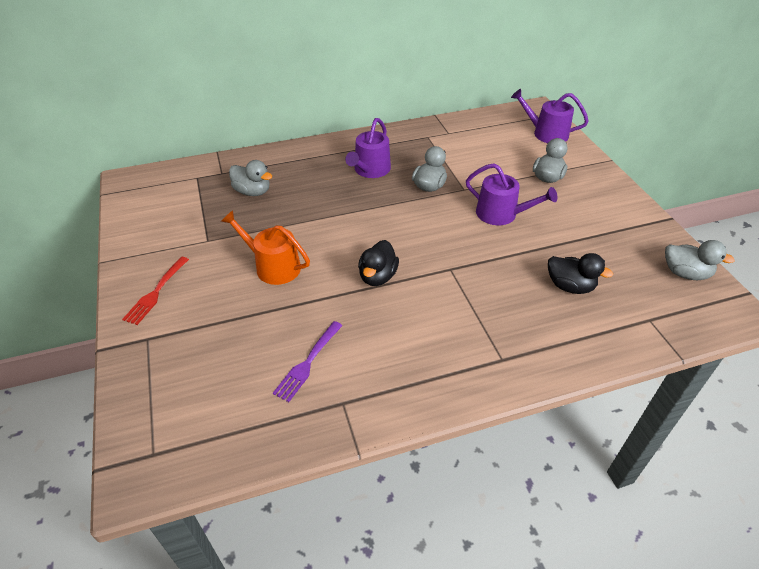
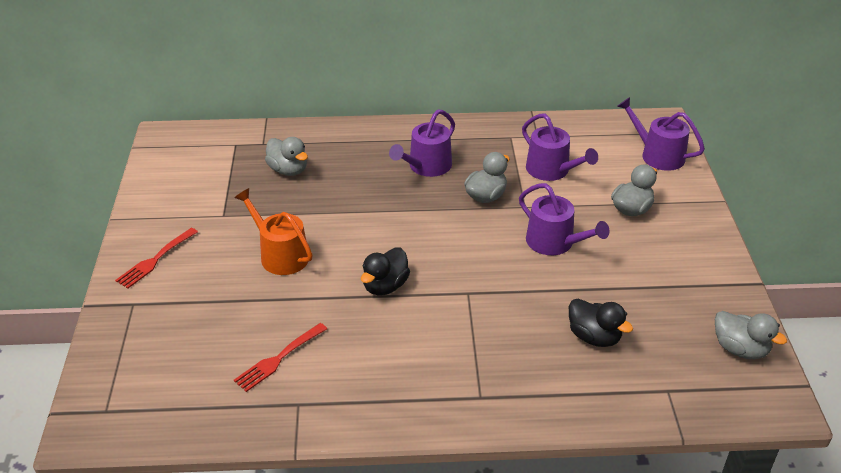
camera: 15 degrees right, 5 degrees down
purple fork [273,321,343,402] -> red fork [234,323,327,392]
none -> purple watering can [522,113,598,181]

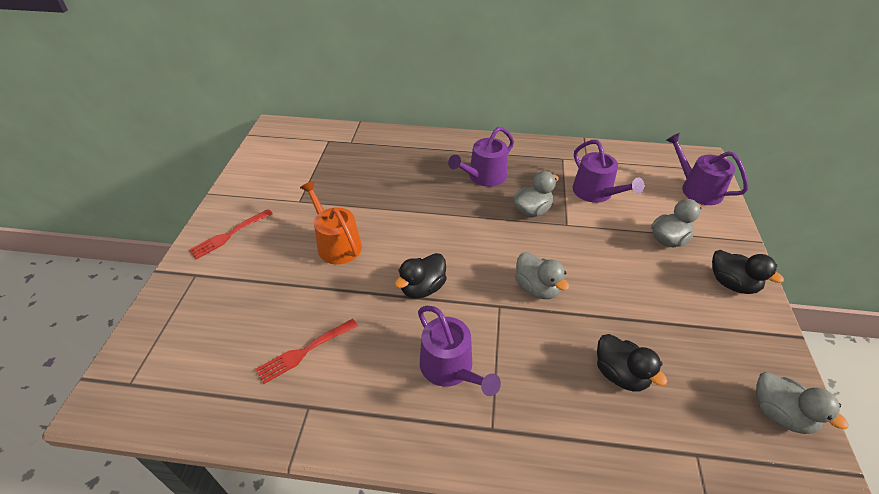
camera: 10 degrees right, 5 degrees up
grey duck [265,137,308,176] -> grey duck moved to [515,252,569,299]
purple watering can [519,183,610,255] -> purple watering can moved to [418,306,501,396]
none -> black duck [712,250,784,294]

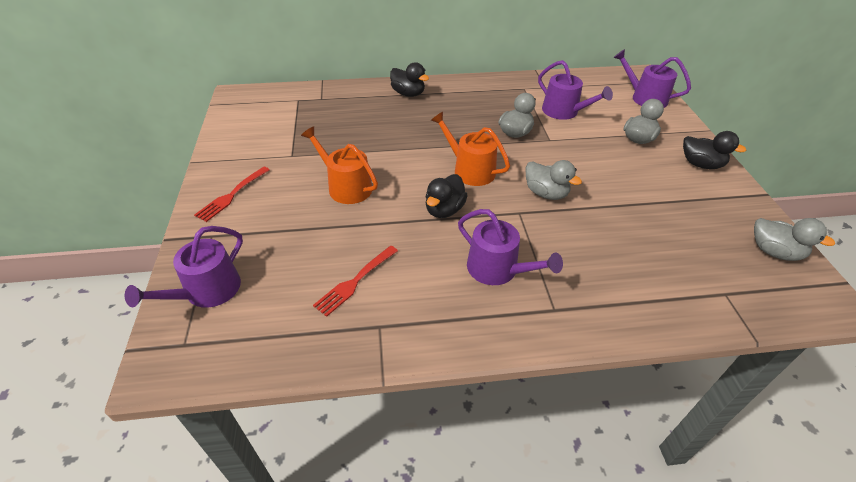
camera: 15 degrees left, 0 degrees up
purple watering can [448,127,514,187] -> purple watering can moved to [125,226,243,308]
black duck [597,334,667,392] -> black duck moved to [390,62,429,97]
none -> orange watering can [431,112,510,186]

